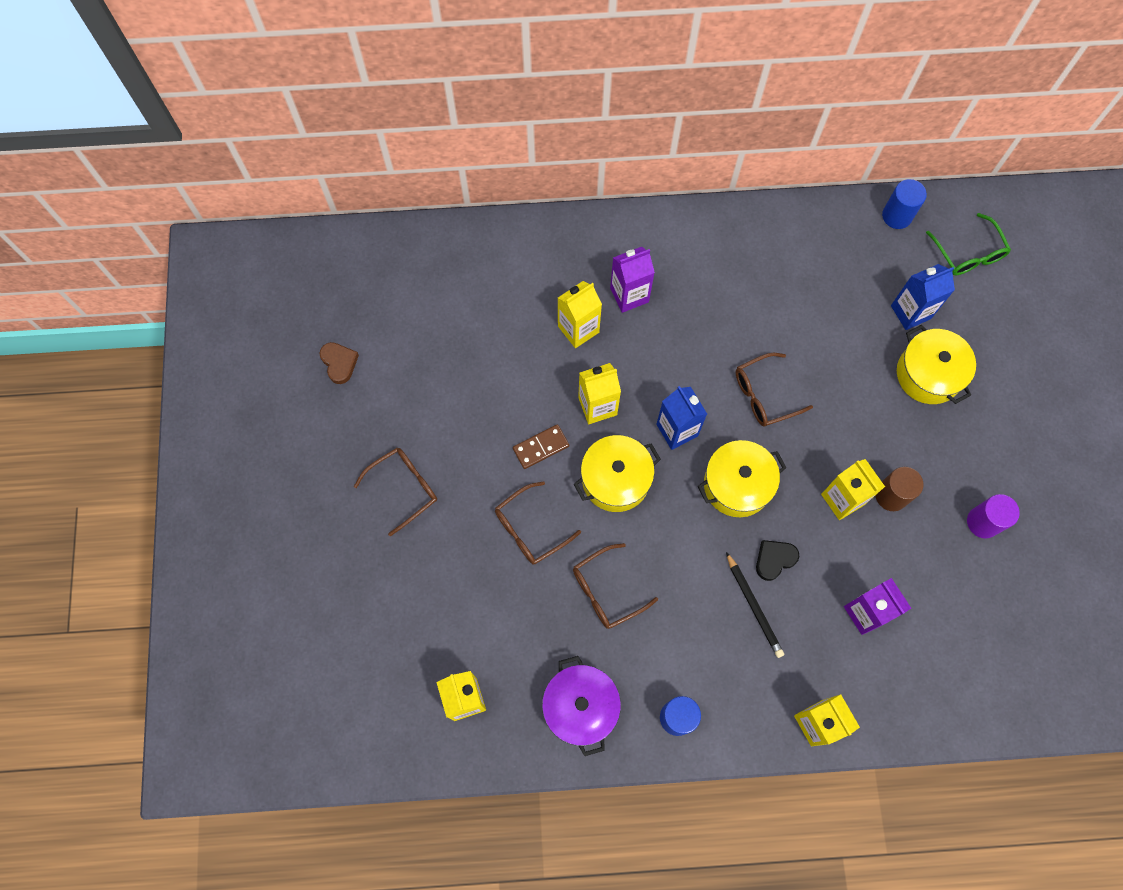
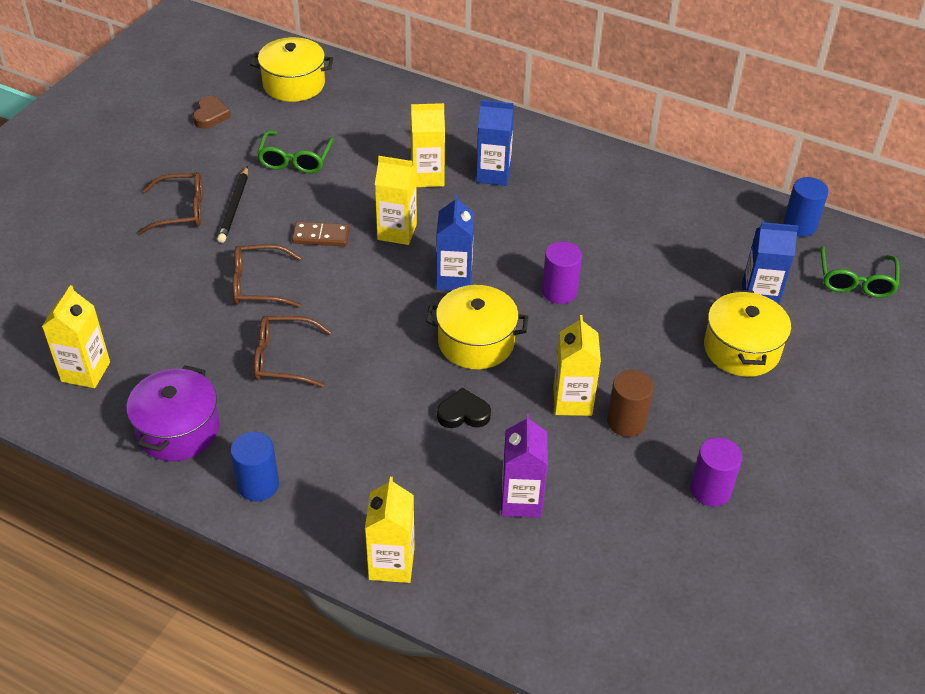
camera: 30 degrees right, 25 degrees down
yellow pot [573,435,661,512] -> yellow pot moved to [250,37,333,102]
purple carton [610,247,655,313] -> blue carton [476,100,514,186]
black pencil [726,552,784,658] -> black pencil moved to [217,166,248,243]
brown glasses [736,353,813,427] -> purple cylinder [542,242,582,304]
none -> green glasses [257,130,334,173]

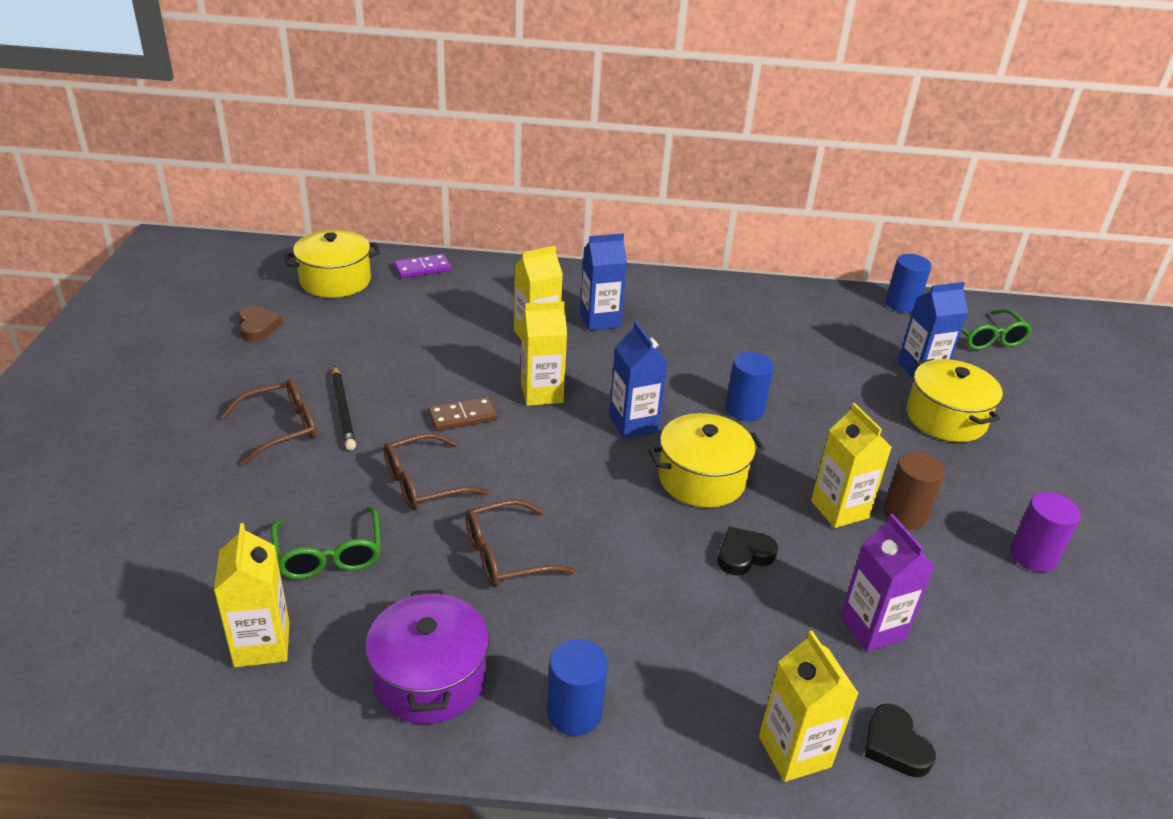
camera: 25 degrees left, 10 degrees down
green glasses [257,130,334,173] -> green glasses moved to [271,507,381,579]
purple cylinder [542,242,582,304] -> blue cylinder [726,352,774,421]
none -> purple domino [394,254,451,278]
none -> black heart [865,703,936,777]

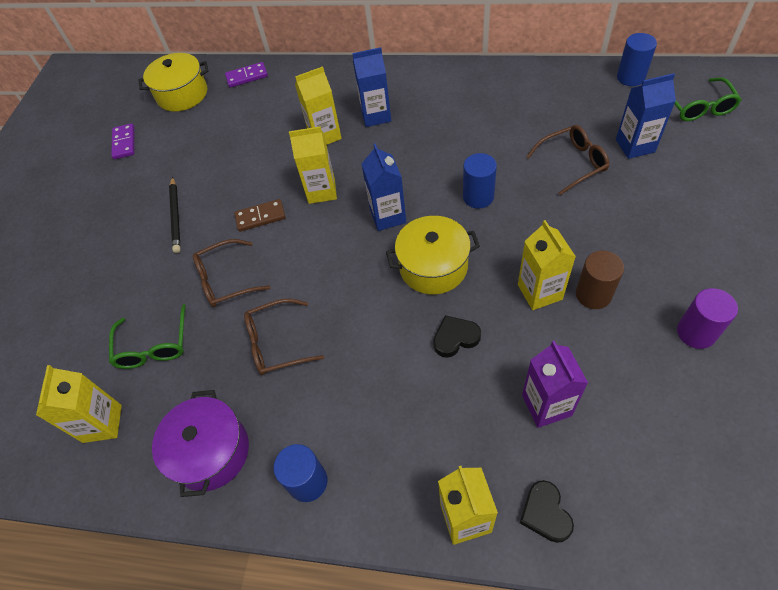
camera: 15 degrees right, 20 degrees up
brown glasses [220,379,316,465] -> brown glasses moved to [526,125,609,195]
brown heart [238,306,283,341] -> purple domino [111,123,134,159]
yellow pot [906,359,1003,442] -> none

